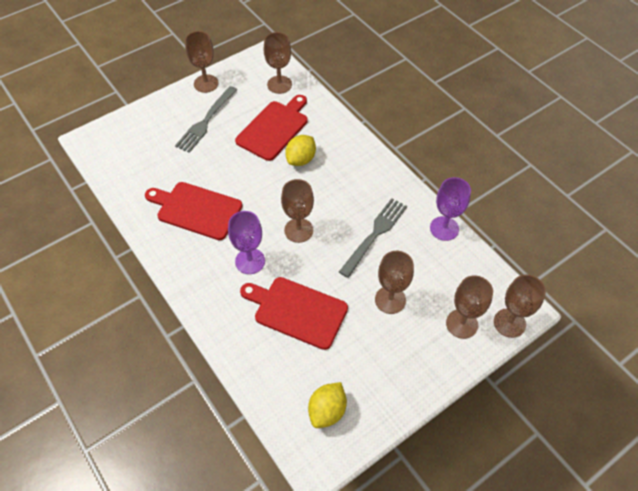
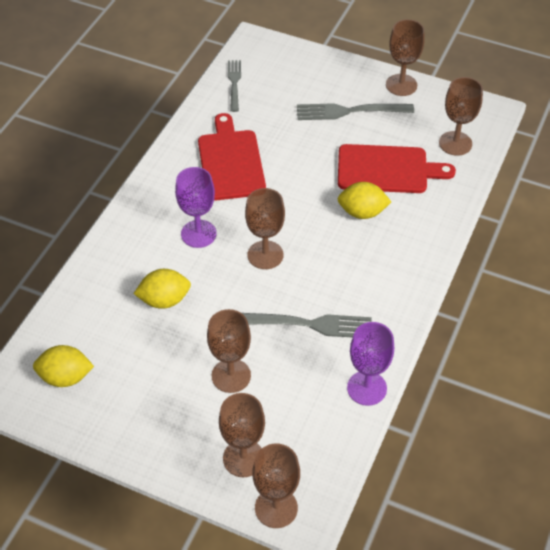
camera: 60 degrees right, 5 degrees down
red cutting board [240,277,348,350] -> yellow lemon [134,269,191,309]
none -> grey fork [228,60,241,112]

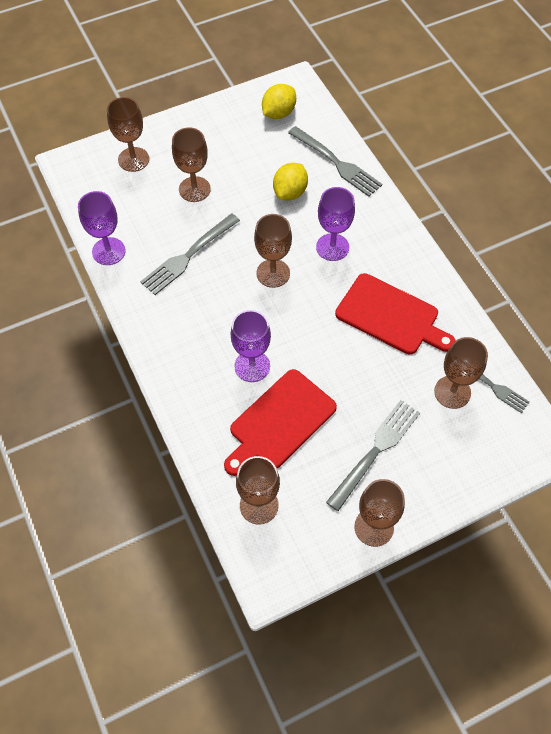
camera: 130 degrees right, 10 degrees up
brown goblet [252,444,300,528] -> brown goblet moved to [434,337,488,409]
yellow lemon [338,182,391,219] -> purple goblet [231,310,271,382]
none -> grey fork [288,126,382,197]

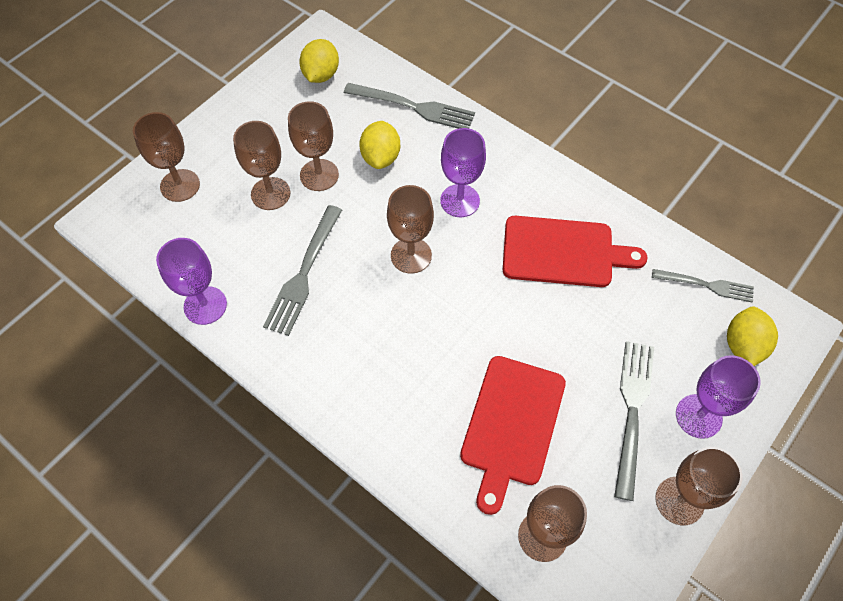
camera: 25 degrees left, 0 degrees up
purple goblet [231,310,271,382] -> purple goblet moved to [676,355,761,439]
brown goblet [434,337,488,409] -> brown goblet moved to [288,101,339,191]
none -> yellow lemon [727,307,778,366]

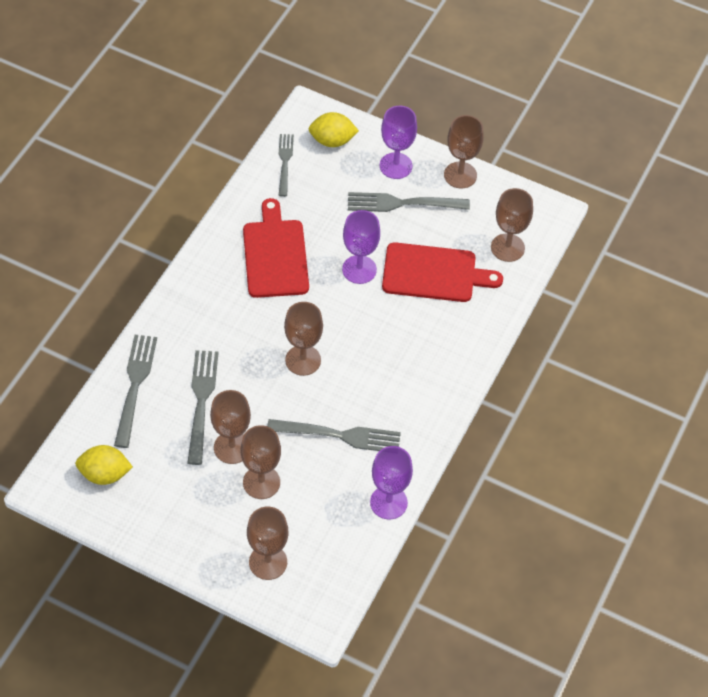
camera: 105 degrees left, 5 degrees down
yellow lemon [359,121,400,169] -> grey fork [187,350,219,465]
purple goblet [440,128,486,217] -> purple goblet moved to [342,210,380,284]

